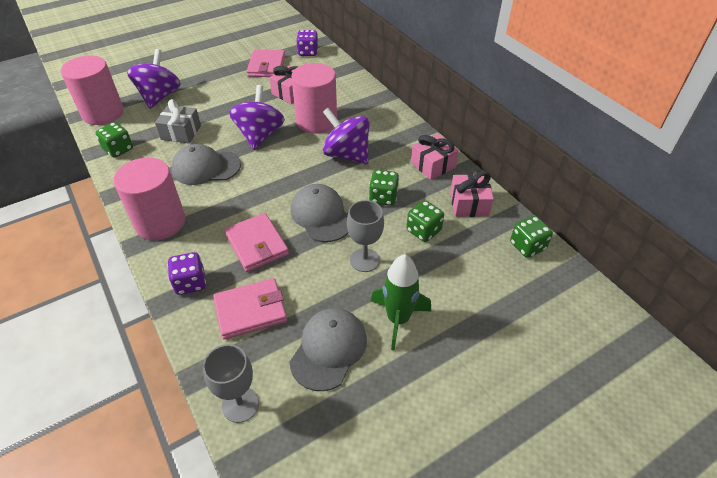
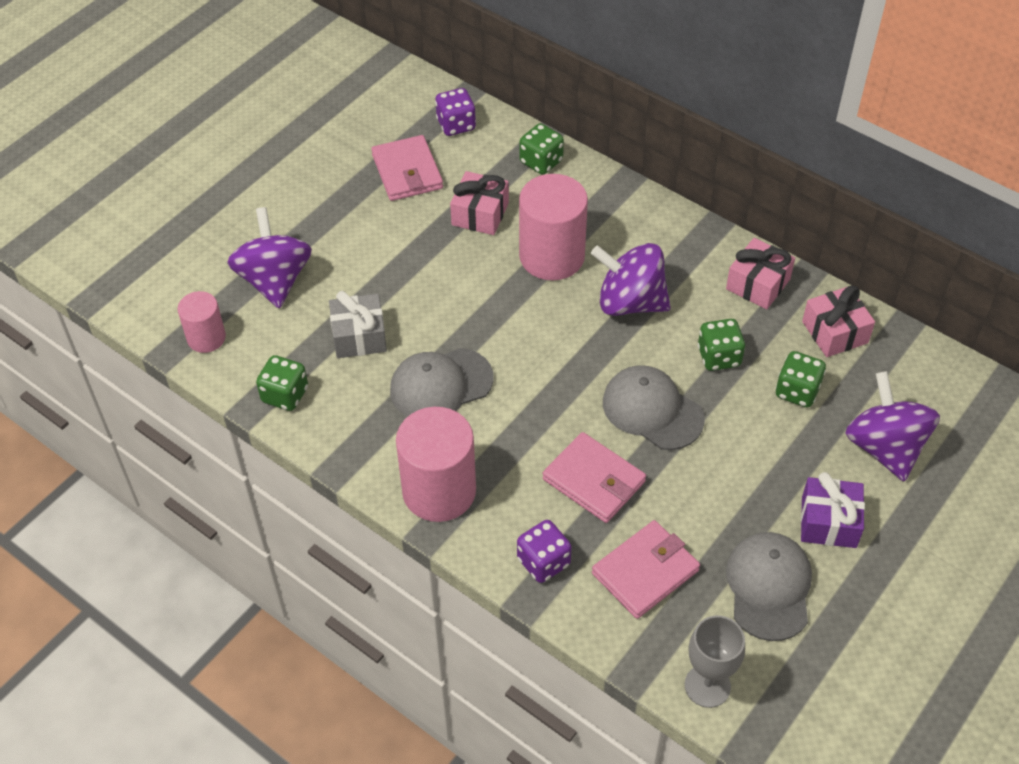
camera: 20 degrees left, 5 degrees up
pink cylinder [61,55,124,125] -> pink cylinder [178,291,226,353], size x0.57
purple spinning top [229,85,285,150] -> purple spinning top moved to [845,371,940,481]
grey goblet [347,200,384,272] -> none
green rocket [371,254,431,350] -> purple gift [801,472,865,548]
green dice [510,216,553,258] -> green dice moved to [520,123,564,175]

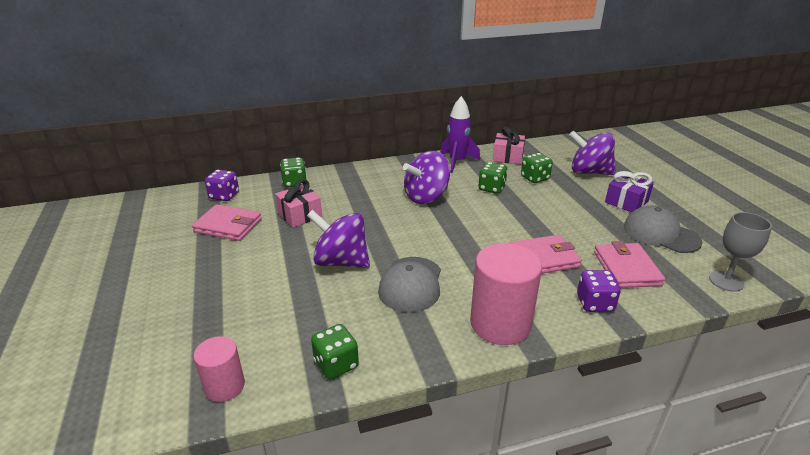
camera: 55 degrees left, 20 degrees down
purple spinning top [227,207,312,308] -> purple spinning top moved to [307,210,370,268]
grey gift [329,291,387,358] -> none
pink cylinder [519,174,588,280] -> none
grey cap [603,365,705,450] -> none
pink gift [726,238,795,309] -> purple rocket [440,96,480,173]

